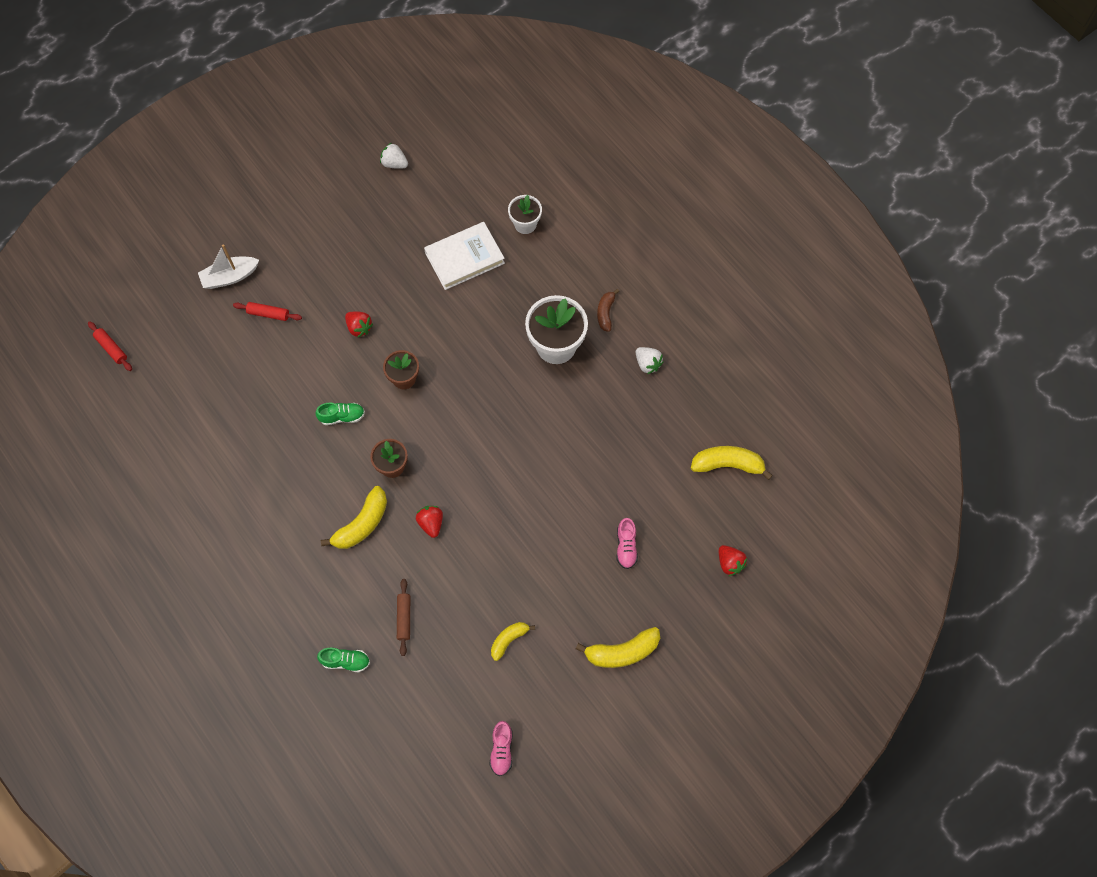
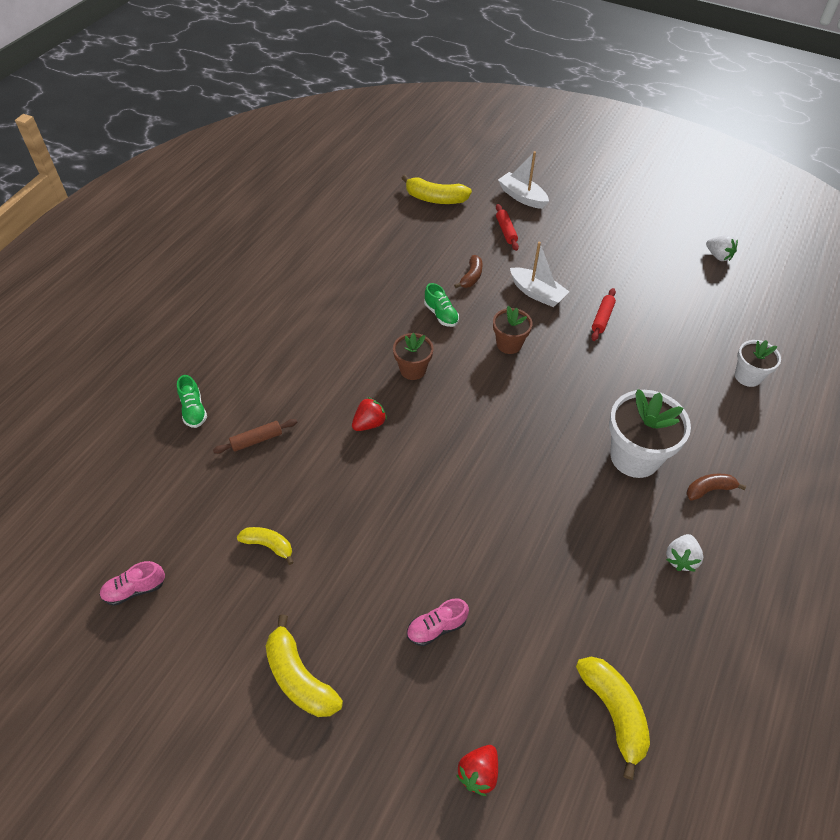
camera: 65 degrees right, 15 degrees down
red rolling pin [88,321,132,371] -> red rolling pin moved to [591,288,616,341]
yellow banana [321,486,387,549] -> yellow banana moved to [402,175,472,204]
red strawberry [345,312,373,338] -> white boat [510,242,569,307]
white strawberry [380,143,408,169] -> white strawberry turned 135 degrees clockwise [706,235,738,261]
white book [424,222,505,290] -> none
none -> brown banana [454,255,483,288]

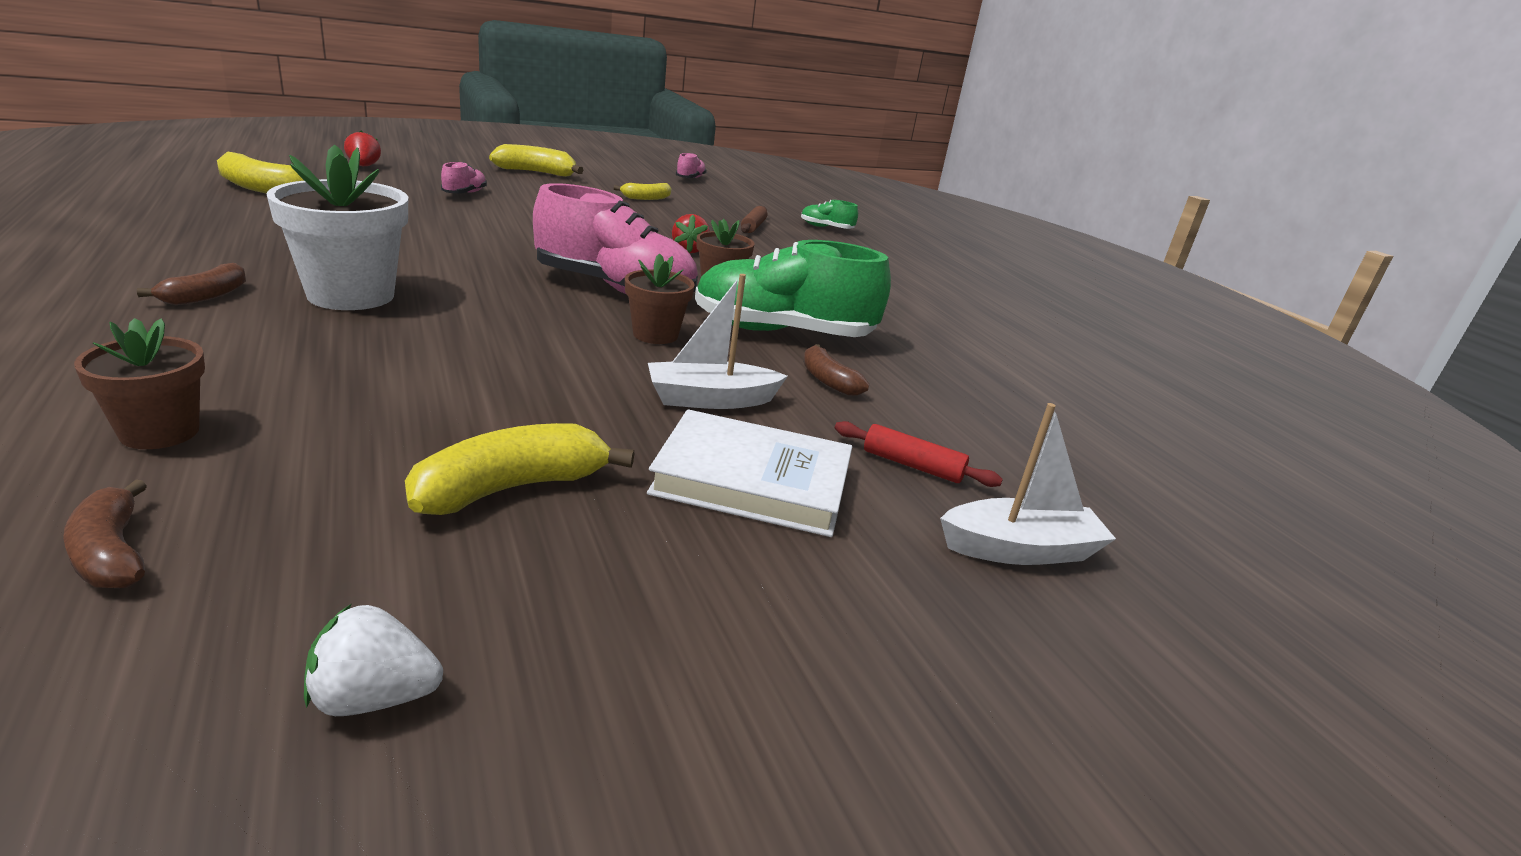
camera: 125 degrees right, 25 degrees down
yellow banana [402,175,472,204] -> yellow banana moved to [405,423,634,515]
green shoe [424,283,459,327] -> green shoe [695,240,891,337], size x2.22
red rolling pin [591,288,616,341] -> none
white strawberry [666,534,704,572] -> none
white flower pot [735,340,781,387] -> brown flower pot [74,318,205,449]
none -> brown banana [63,479,147,588]
none -> pink shoe [533,183,698,294]
none -> white book [647,409,852,537]

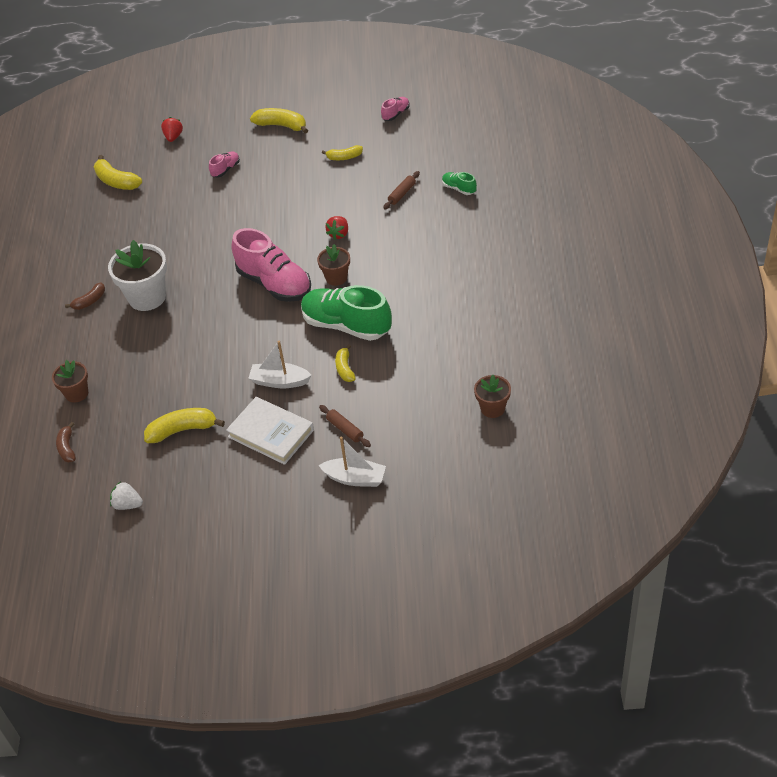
camera: 30 degrees right, 20 degrees up
brown flower pot [625,253,695,344] -> brown flower pot moved to [474,375,511,418]
brown banana [803,344,869,396] -> yellow banana [335,344,356,382]
red rolling pin [835,421,1003,487] -> brown rolling pin [319,405,371,447]

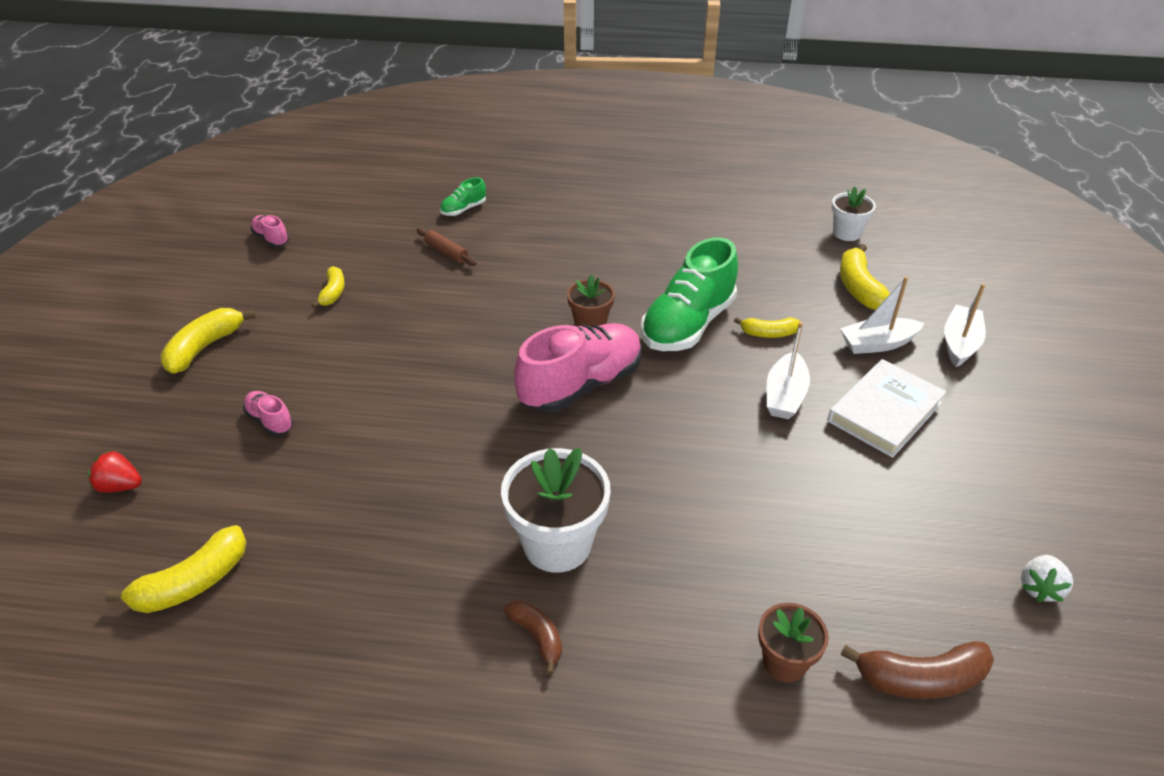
camera: 85 degrees left, 5 degrees down
brown banana [56,422,76,462] -> brown banana [841,641,994,699], size x1.61
yellow banana [144,408,225,443] -> yellow banana moved to [840,244,890,310]
brown rolling pin [319,405,371,447] -> white boat [840,276,924,354]
red strawberry [325,216,348,240] -> none
brown flower pot [474,375,511,418] -> white flower pot [832,186,876,241]

